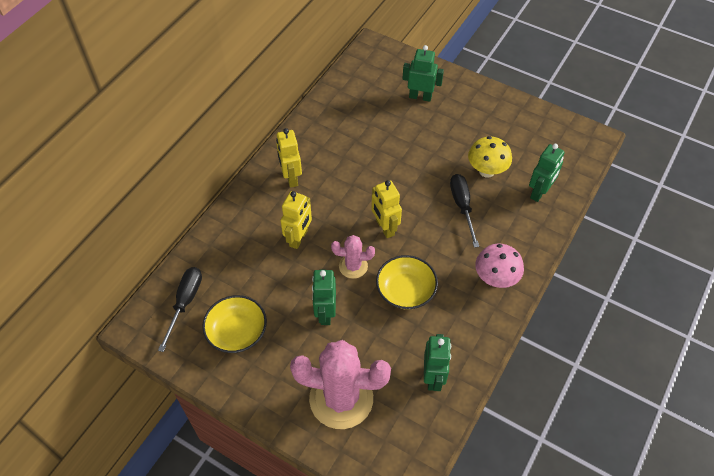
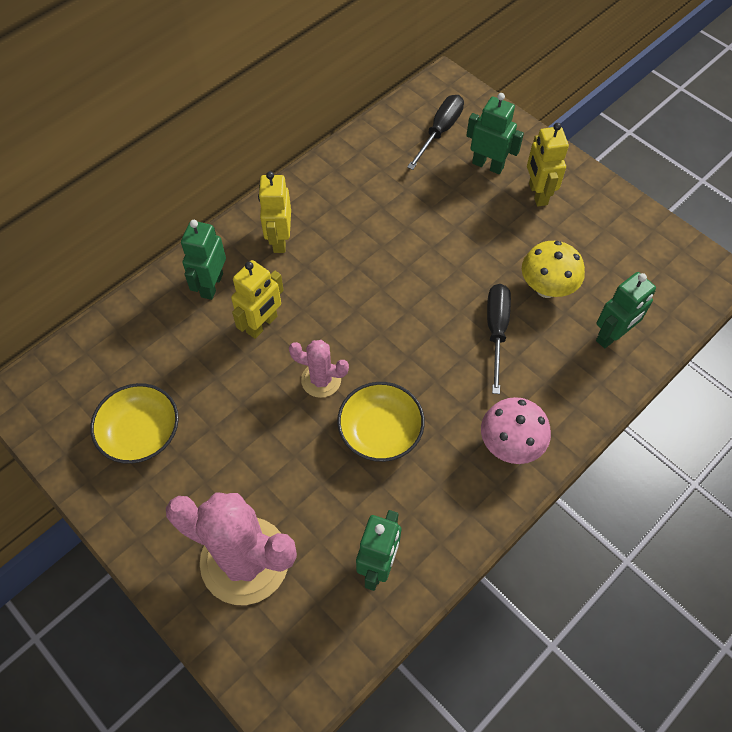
camera: 15 degrees right, 5 degrees up
black screwdriver [158,267,202,352] -> black screwdriver moved to [407,95,464,170]
green robot [312,270,336,325] -> green robot moved to [181,220,226,300]
yellow robot [371,180,402,238] -> yellow robot moved to [527,123,569,206]

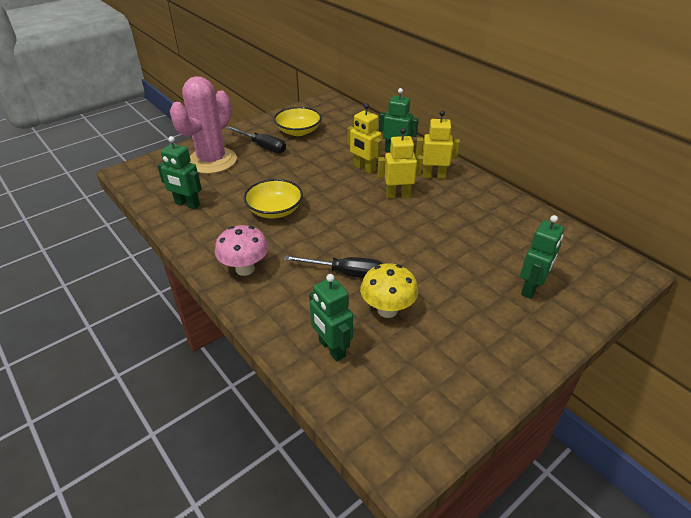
camera: 95 degrees right, 20 degrees down
pink cactus [289,340,349,398] -> none
black screwdriver [407,95,464,170] -> black screwdriver moved to [226,126,286,153]
yellow robot [527,123,569,206] -> yellow robot moved to [377,128,423,198]

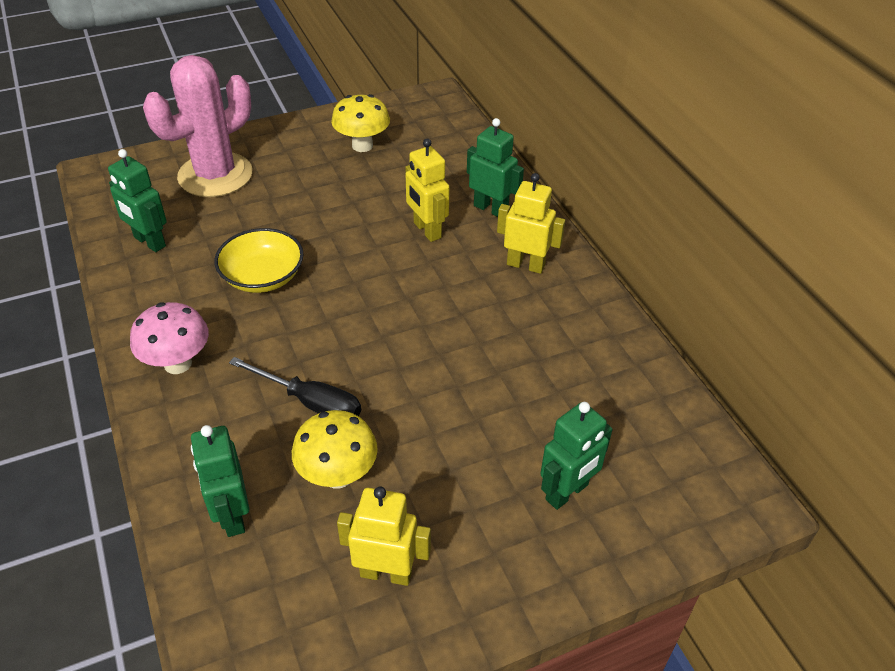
camera: 15 degrees right, 5 degrees up
black screwdriver [226,126,286,153] -> none
yellow bowl [274,107,322,136] -> yellow mushroom [331,94,390,152]
yellow robot [377,128,423,198] -> yellow robot moved to [337,486,431,586]

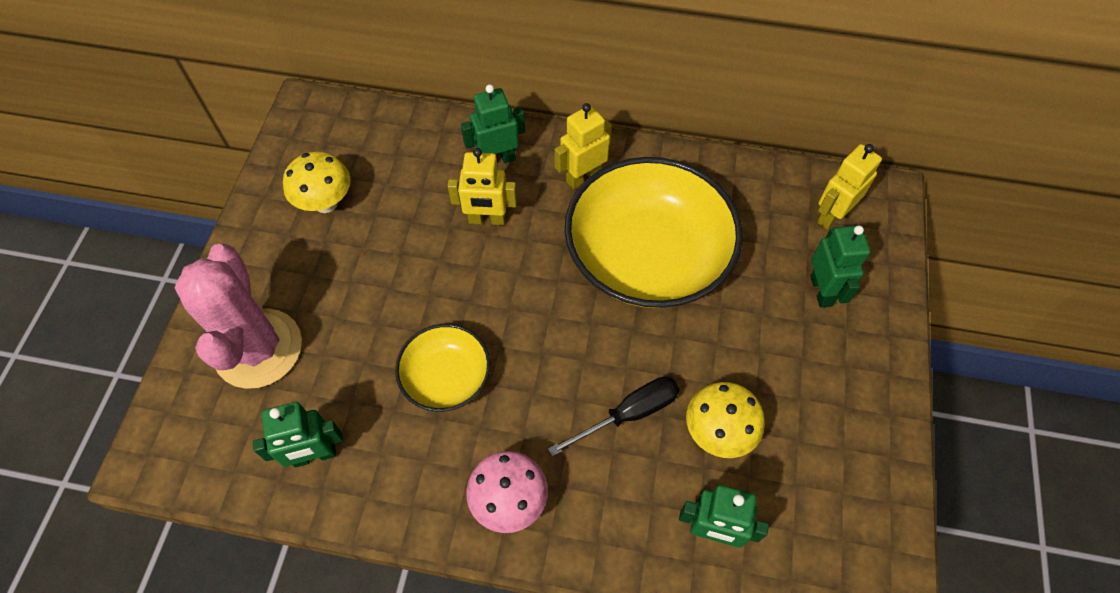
camera: 55 degrees left, 15 degrees up
yellow robot [337,486,431,586] -> yellow robot moved to [817,144,882,229]
none -> yellow bowl [565,157,743,308]

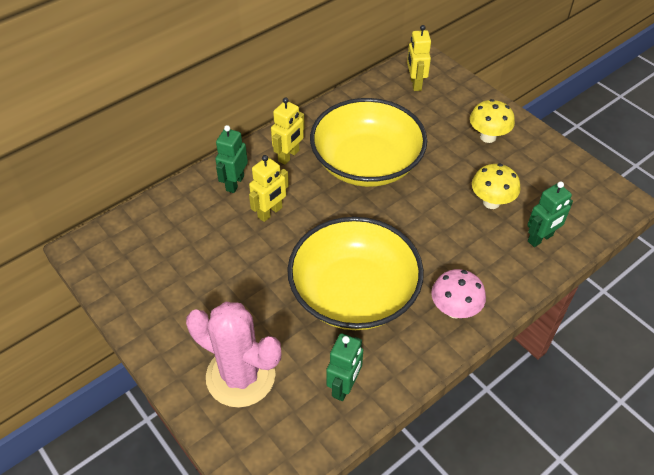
camera: 50 degrees left, 10 degrees down
yellow mushroom [283,152,351,213] -> yellow mushroom moved to [470,99,515,143]
yellow bowl [395,324,491,412] -> yellow bowl [287,217,424,330], size x1.97
black screwdriver [548,376,680,456] -> none
yellow robot [555,103,612,189] -> yellow robot turned 150 degrees counterclockwise [271,97,305,165]
green robot [810,225,870,308] -> none

